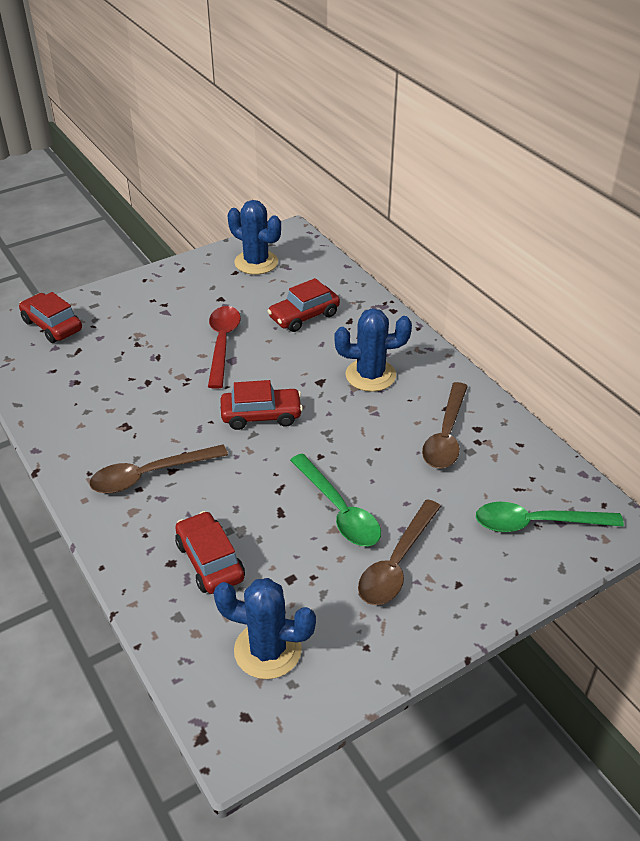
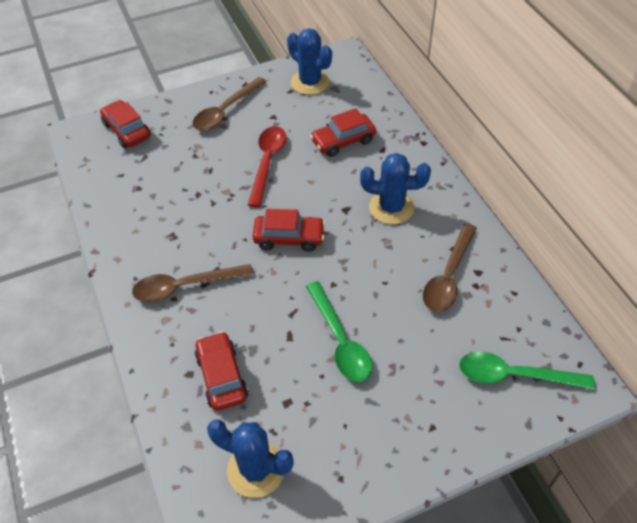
camera: 10 degrees right, 10 degrees up
brown spoon [358,499,441,605] -> brown spoon moved to [192,77,267,131]

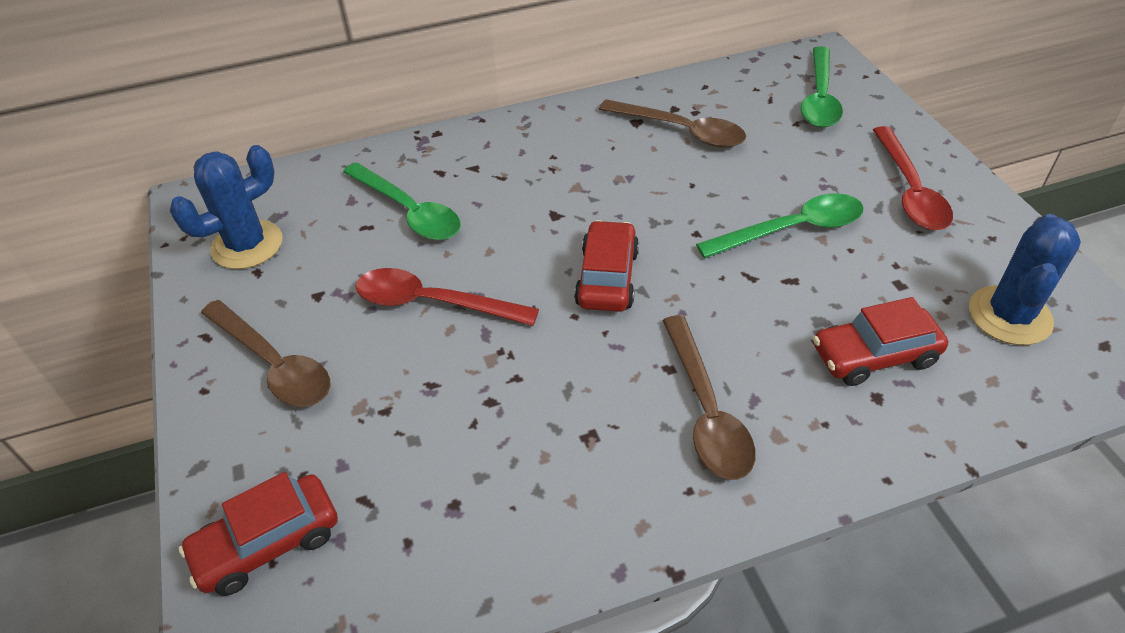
camera: 85 degrees left, 5 degrees down
red car [310,108,376,157] -> green spoon [343,162,461,240]
blue cactus [360,153,431,225] -> none
none -> red spoon [873,126,953,230]

